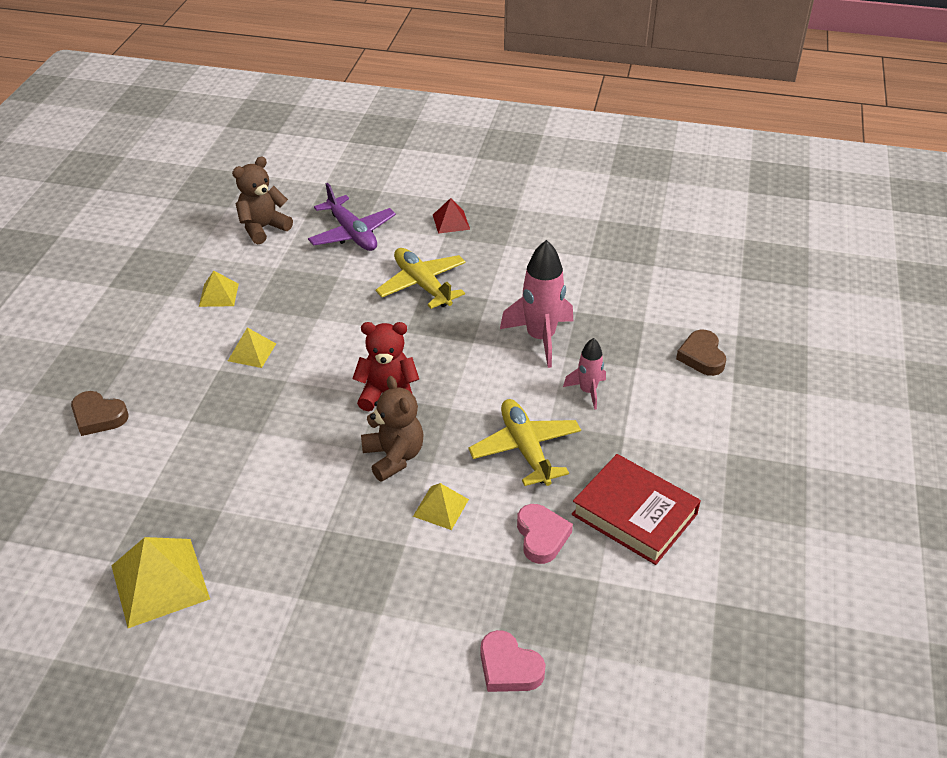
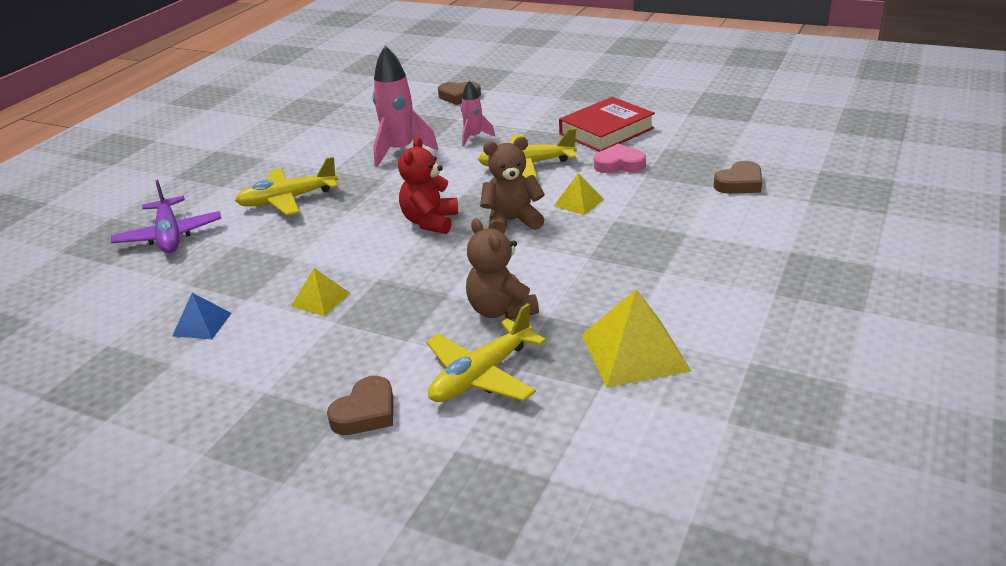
camera: 75 degrees left, 10 degrees down
yellow pyramid [199,271,239,307] -> blue pyramid [172,293,232,339]
brown teddy bear [232,156,293,244] -> brown teddy bear moved to [466,218,539,319]
purple plane [308,183,396,251] -> purple plane turned 90 degrees clockwise [111,180,221,253]
red pyramid [433,198,470,234] -> none
pink heart [481,630,546,692] -> brown heart [714,161,762,194]
none -> yellow plane [426,303,546,402]

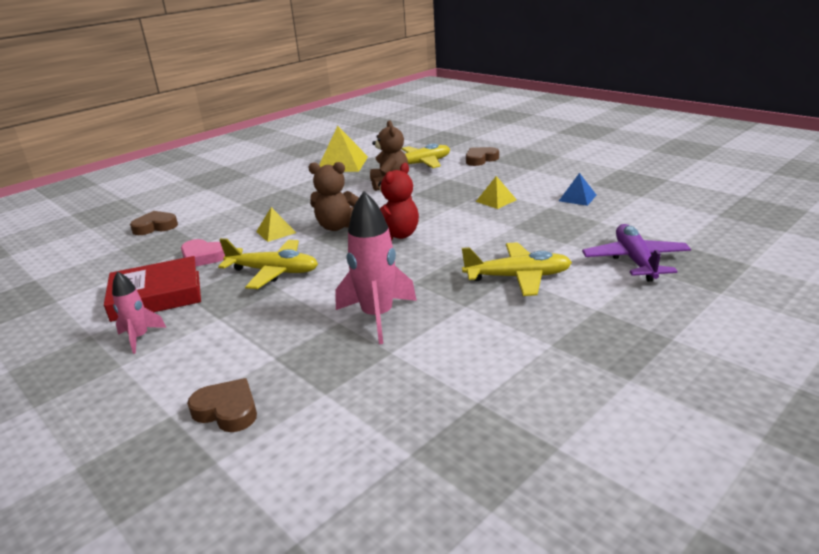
camera: 160 degrees left, 5 degrees down
pink rocket [461,81,495,146] -> pink rocket moved to [112,271,166,354]

